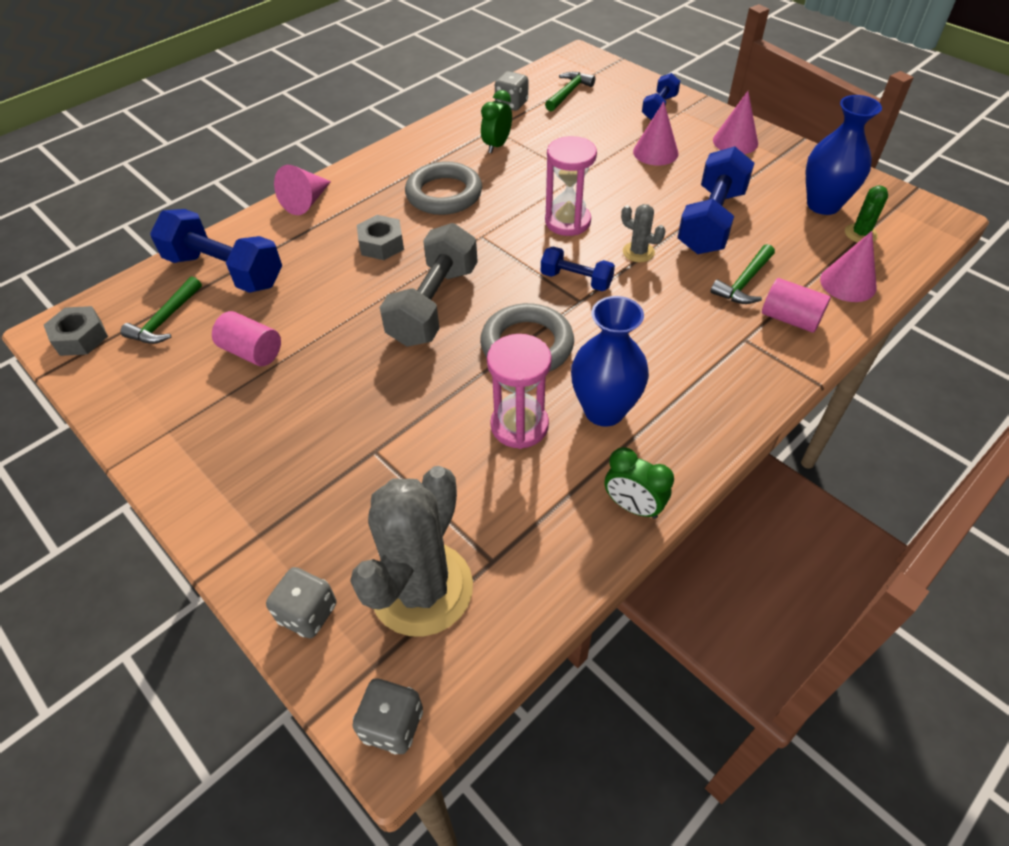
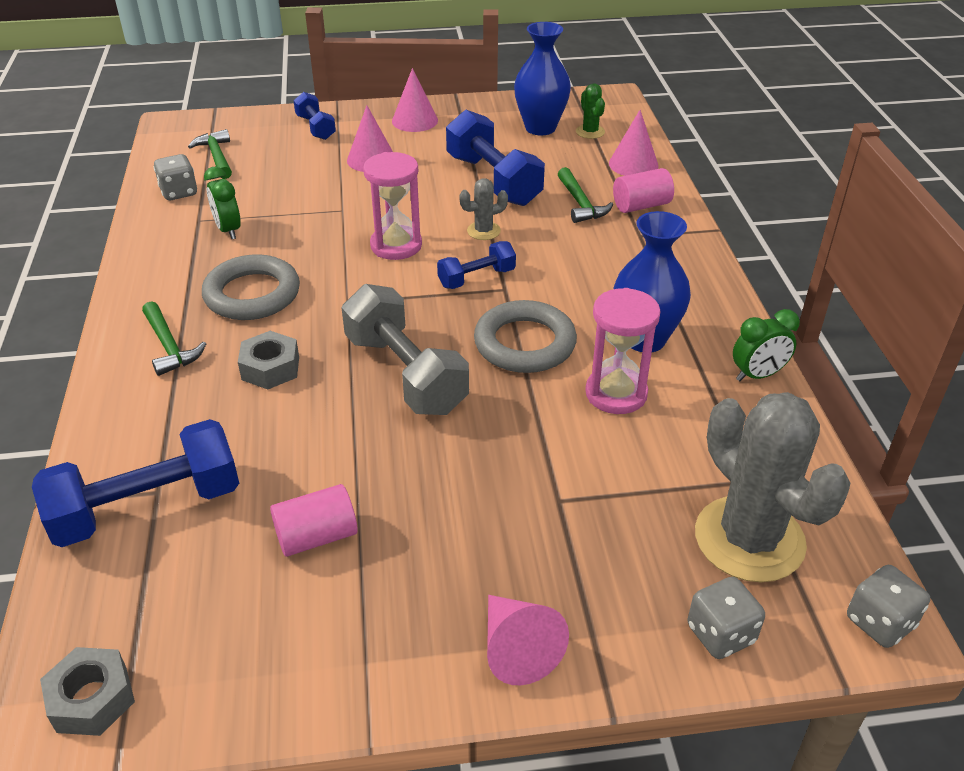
camera: 55 degrees left, 10 degrees down
green hammer [120,276,202,344] -> green hammer moved to [142,301,206,376]
pink cone [274,165,331,215] -> pink cone moved to [487,595,569,685]

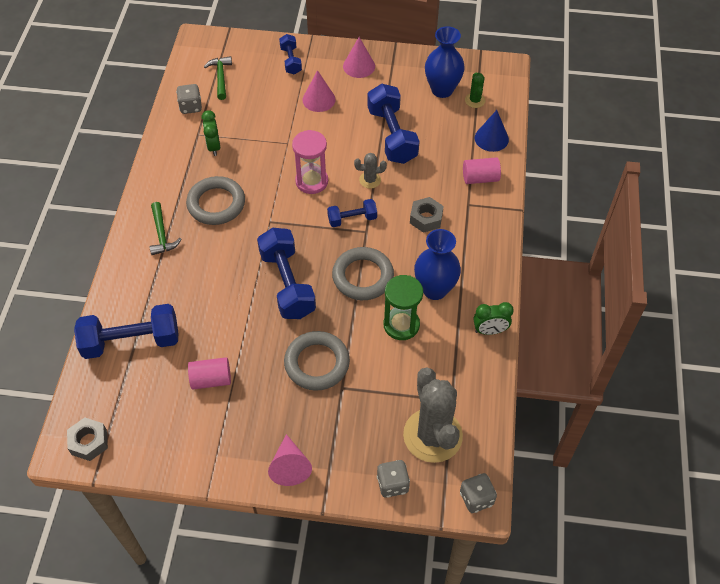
camera: 15 degrees right, 15 degrees up
grey nut [238,331,299,389] -> grey nut moved to [410,197,444,233]
grey dumbbell [341,284,469,415] -> blue dumbbell [257,228,316,319]
green hammer [558,167,613,223] -> none
pink hourglass [585,288,661,414] -> green hourglass [383,275,423,340]
pink cone [609,110,659,176] -> blue cone [475,110,509,152]
none -> grey ring [284,331,350,391]

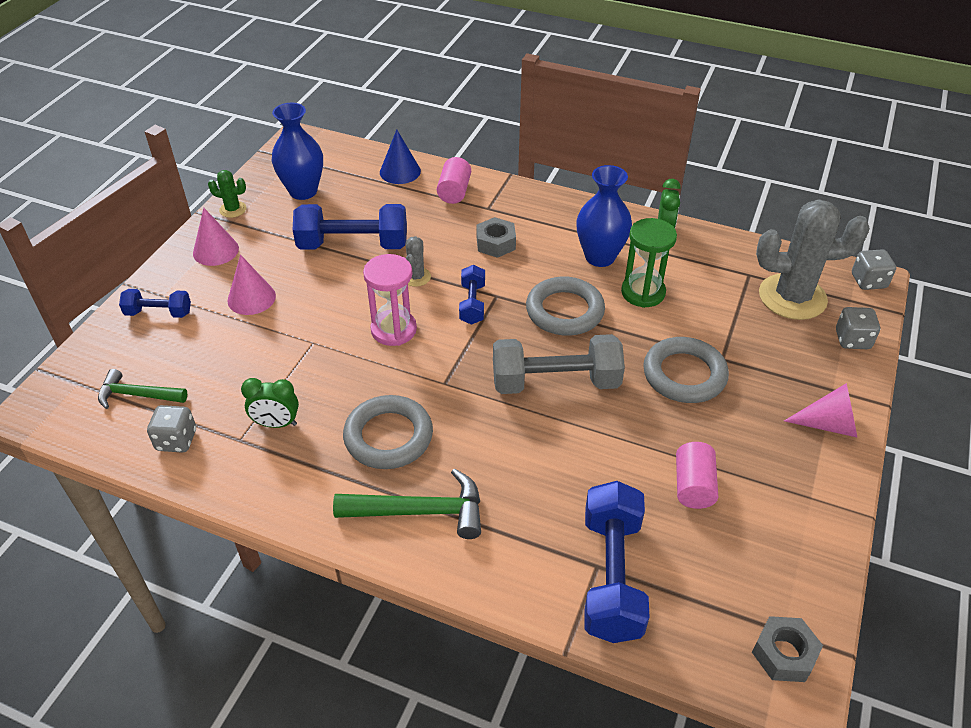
camera: 75 degrees left, 10 degrees down
green hammer [149,202,182,255] -> green hammer [333,468,481,539], size x1.50
blue dumbbell [257,228,316,319] -> grey dumbbell [493,334,625,394]
green cactus [465,72,485,108] -> green cactus moved to [208,170,246,218]

